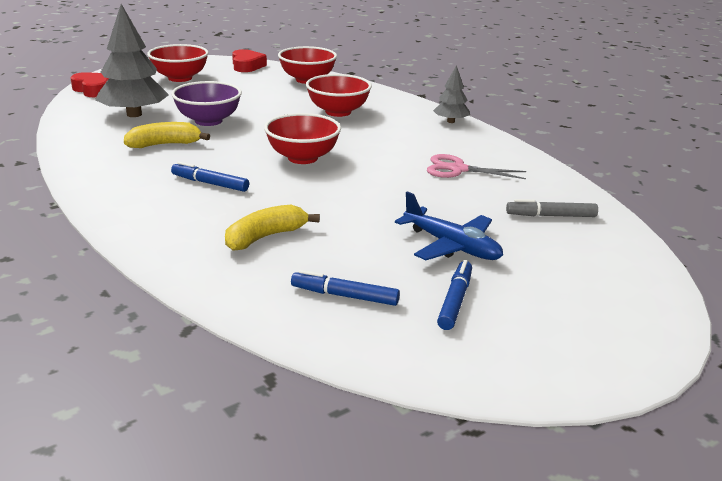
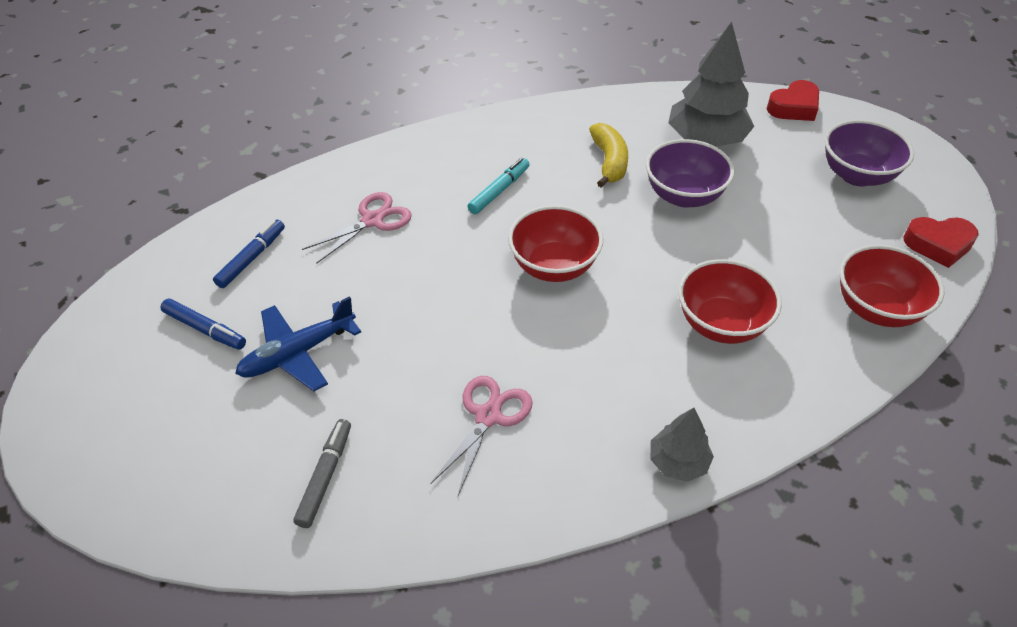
camera: 105 degrees right, 20 degrees up
red bowl [147,44,208,82] -> purple bowl [825,120,914,186]
blue marker [171,161,249,192] -> turquoise marker [467,158,530,214]
yellow banana [225,205,320,251] -> pink scissors [302,192,412,264]

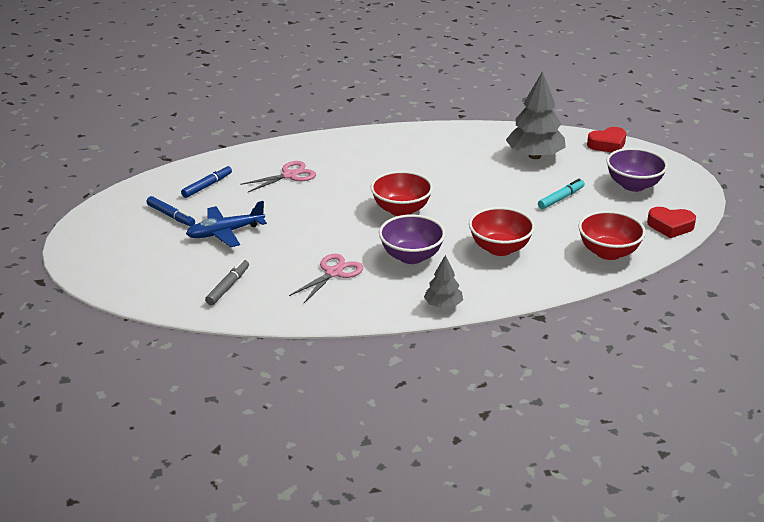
camera: 10 degrees right, 15 degrees down
turquoise marker [467,158,530,214] -> turquoise marker moved to [538,179,585,209]
yellow banana [589,123,628,188] -> none
purple bowl [646,139,734,208] -> purple bowl moved to [379,214,445,264]

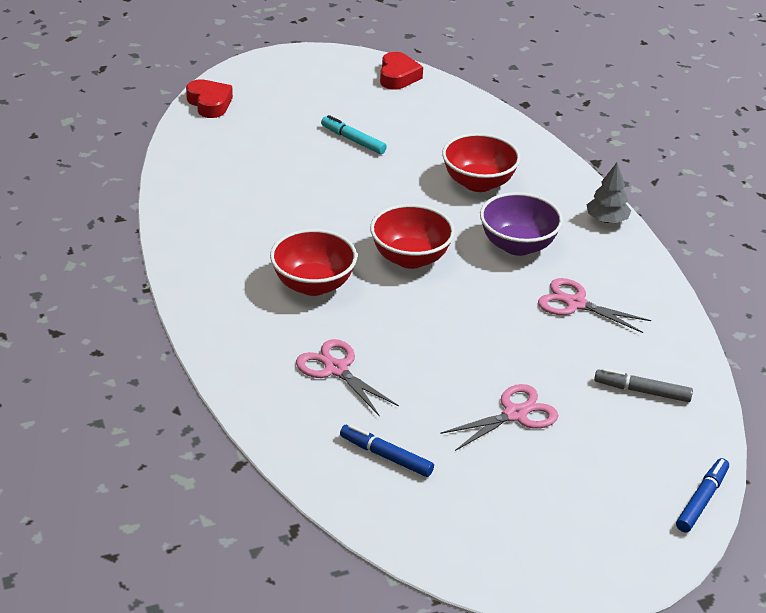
camera: 100 degrees left, 5 degrees up
blue marker [147,196,195,226] -> blue marker moved to [676,458,729,532]
blue plane [186,201,267,247] -> pink scissors [440,384,558,451]
grey tree [506,71,566,159] -> none
red bowl [579,211,646,260] -> red bowl moved to [270,229,357,296]
purple bowl [606,148,668,192] -> none

